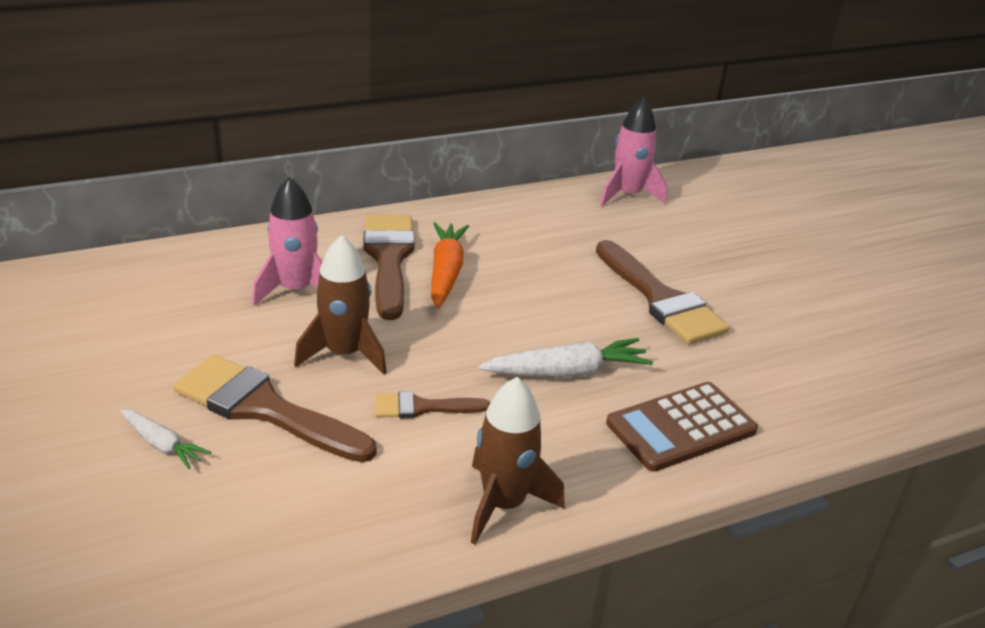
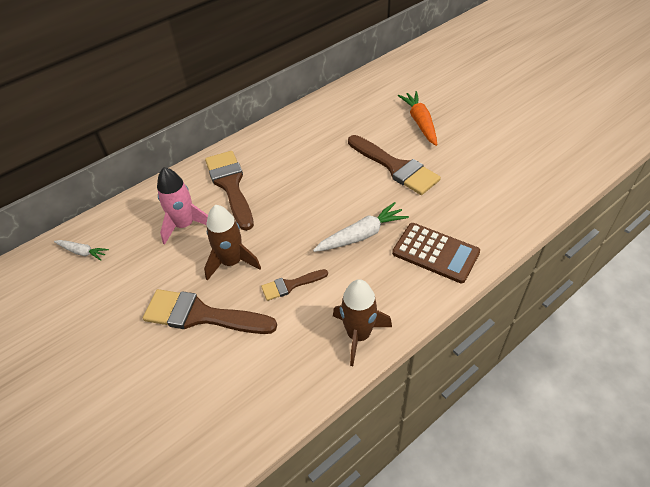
camera: 10 degrees left, 15 degrees up
white carrot [120,409,211,469] -> white carrot moved to [54,240,109,261]
orange carrot [431,222,469,308] -> orange carrot moved to [398,91,437,146]
pink rocket [600,98,667,207] -> none
brown calculator [606,382,758,472] -> brown calculator turned 105 degrees counterclockwise [392,223,480,283]

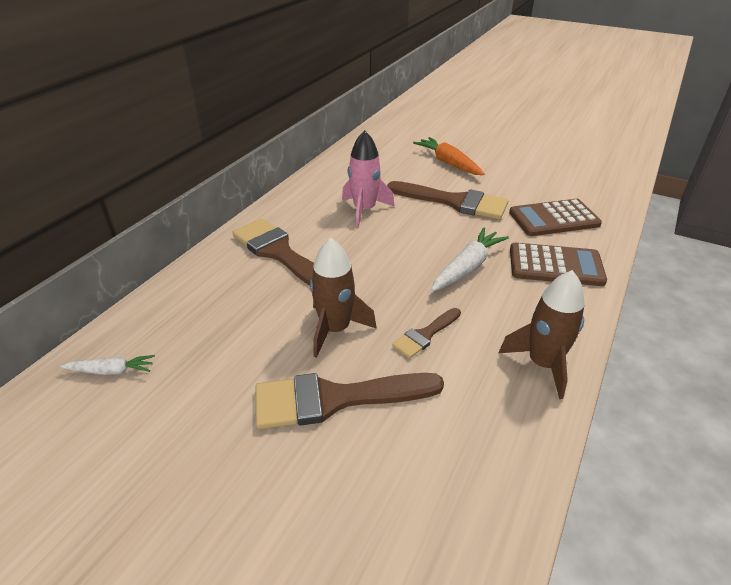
camera: 25 degrees left, 10 degrees down
pink rocket [157,167,208,245] -> pink rocket moved to [342,130,395,227]
none -> brown calculator [509,199,602,236]

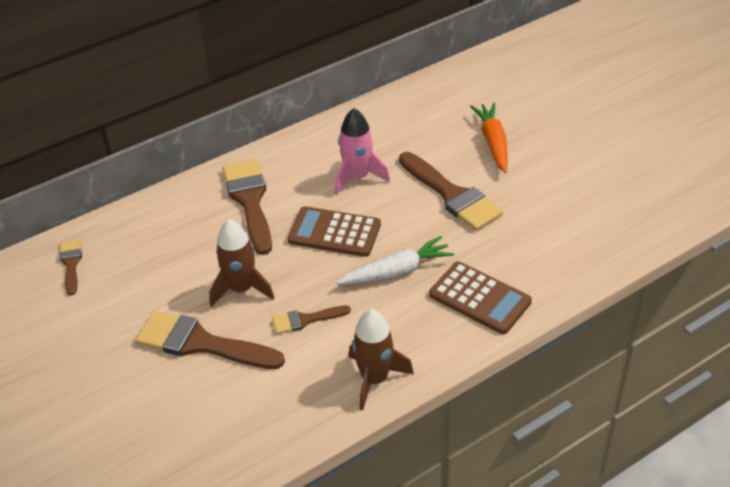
camera: 30 degrees right, 5 degrees up
white carrot [60,355,155,375] -> brown brush [60,239,82,296]
brown calculator [509,199,602,236] -> brown calculator moved to [288,206,381,257]

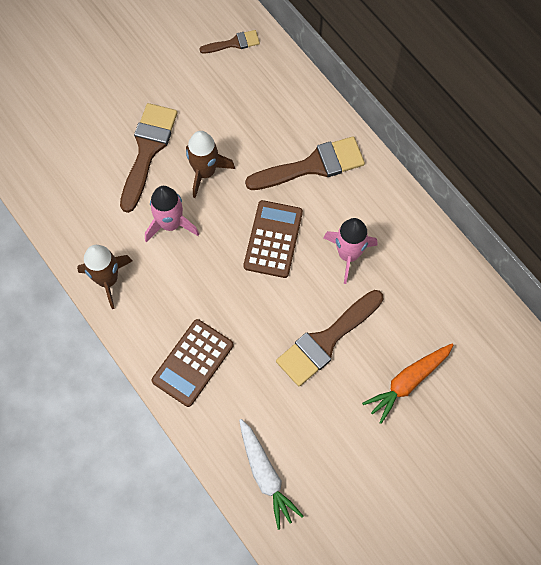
camera: 85 degrees right, 25 degrees up
brown brush [272,305,351,334] -> pink rocket [145,186,199,242]
white carrot [336,236,454,285] -> white carrot moved to [239,419,303,530]
orange carrot [470,103,507,173] -> orange carrot turned 150 degrees clockwise [362,344,453,424]

